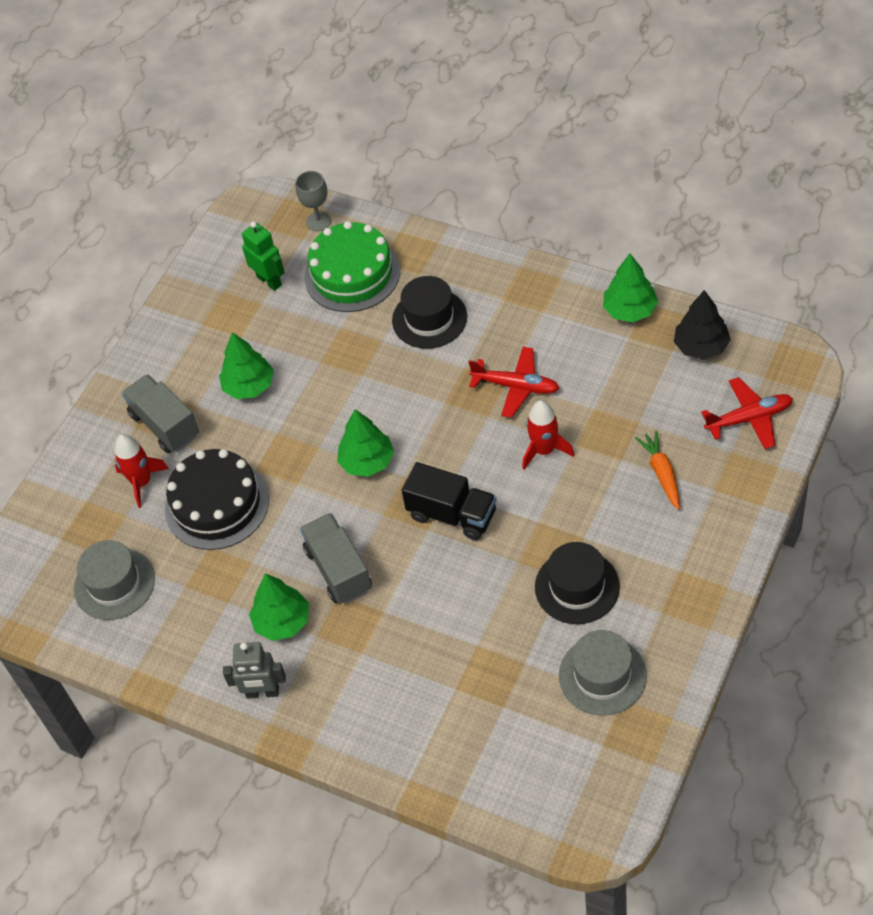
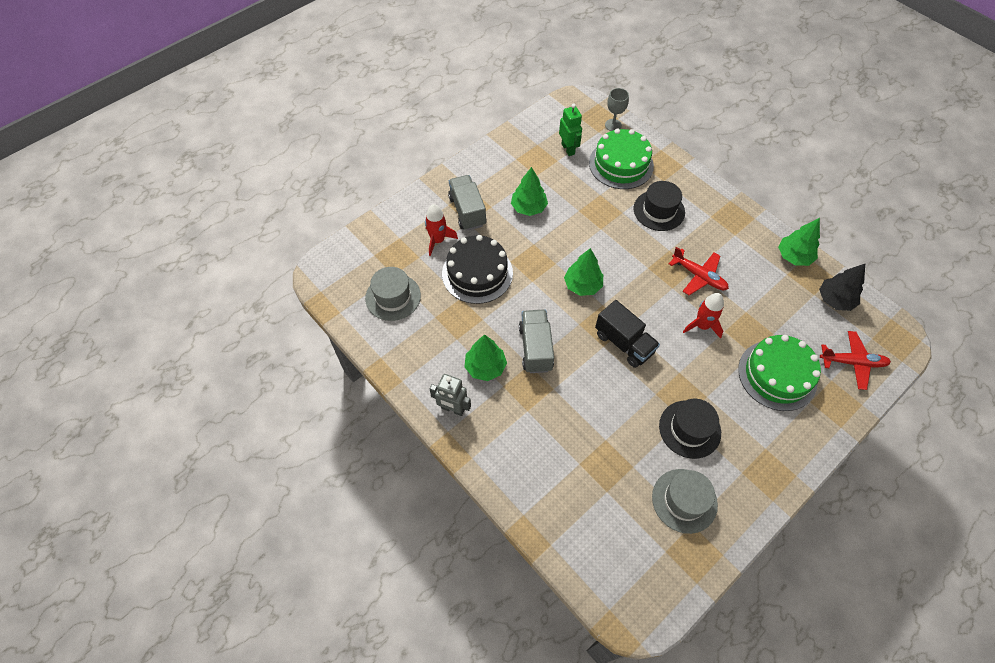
camera: 15 degrees right, 5 degrees up
orange carrot [635,430,680,510] -> green cake [738,335,821,411]

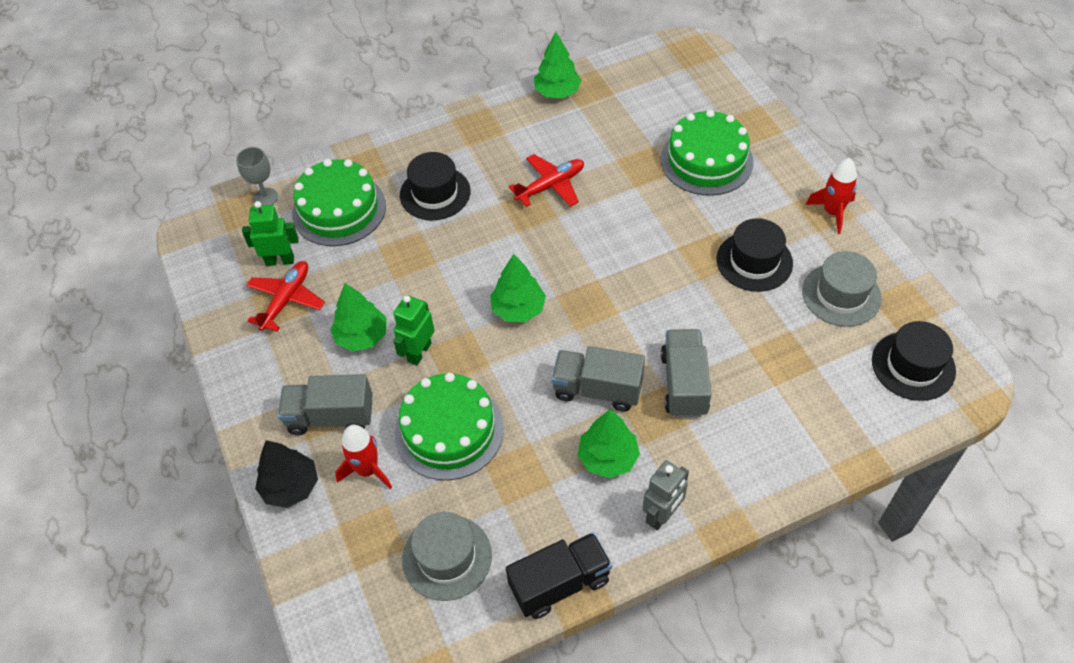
camera: 70 degrees left, 5 degrees down
black cake [442,235,513,304] -> green cake [395,373,504,480]
black truck [595,300,660,368] -> black truck moved to [506,532,612,619]
red rocket [683,293,724,339] -> red rocket moved to [806,158,857,234]
black tree [819,264,865,311] -> black tree moved to [255,440,318,508]
red plane [820,331,891,390] -> red plane moved to [246,261,325,332]
none -> green robot [393,295,435,366]
none -> grey truck [661,329,711,417]
none -> black hat [872,321,956,401]

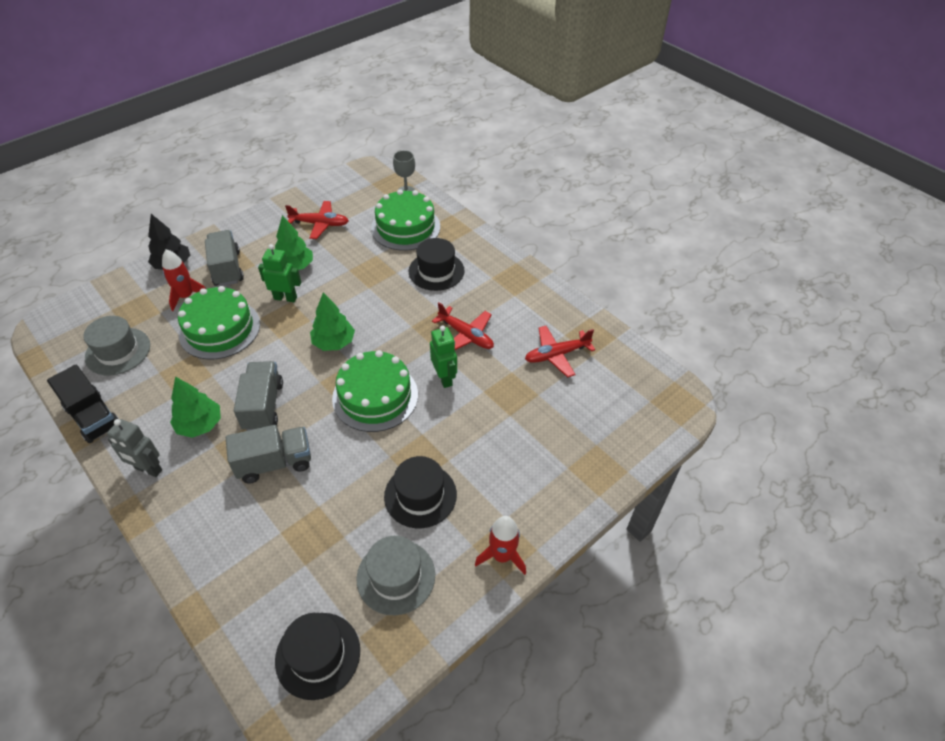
camera: 70 degrees right, 5 degrees down
green robot [242,201,299,266] -> green robot moved to [430,325,457,388]
green tree [534,32,582,98] -> none
green cake [661,110,754,196] -> green cake moved to [332,350,418,432]
none -> red plane [525,326,595,377]

